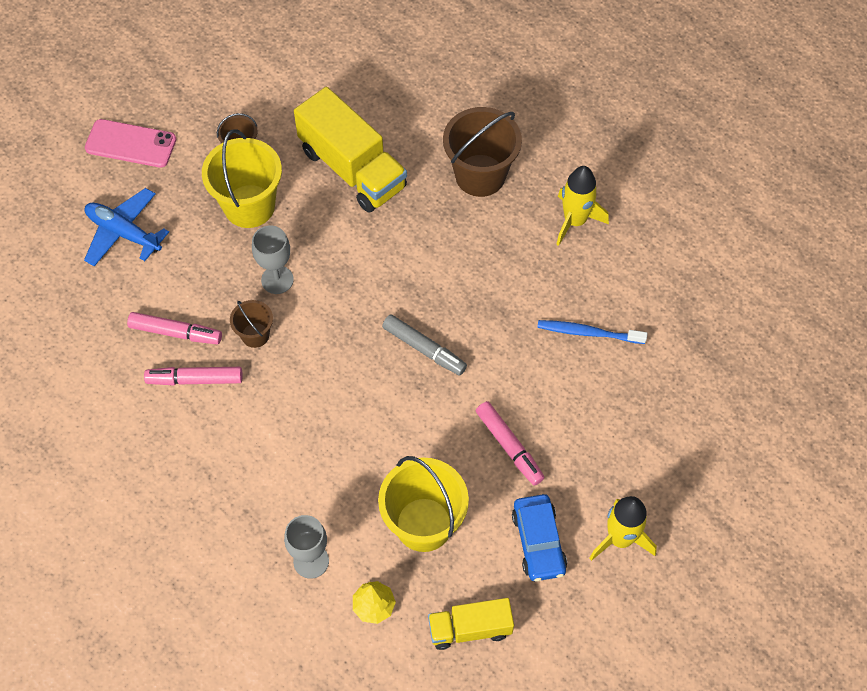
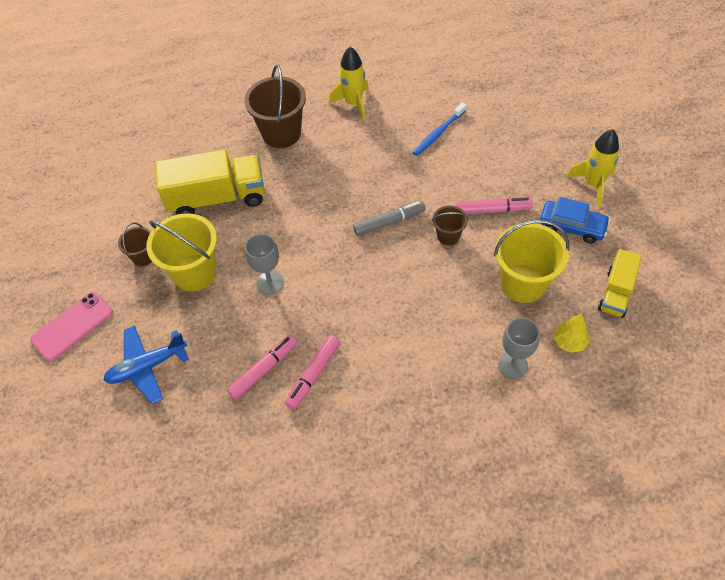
camera: 55 degrees left, 5 degrees down
brown bucket [230,300,273,348] -> brown bucket moved to [432,206,468,245]

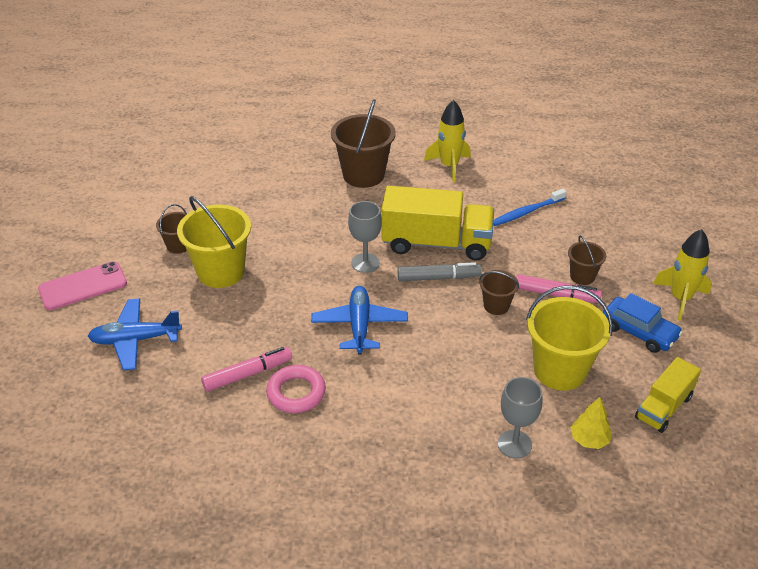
camera: 15 degrees right, 15 degrees down
yellow truck [155,149,265,215] -> yellow truck moved to [381,186,494,261]
grey goblet [245,234,284,295] -> grey goblet moved to [348,201,382,273]
pink marker [285,335,340,410] -> pink ring [266,365,326,413]
none -> blue plane [311,286,408,354]
none -> brown bucket [568,236,606,285]

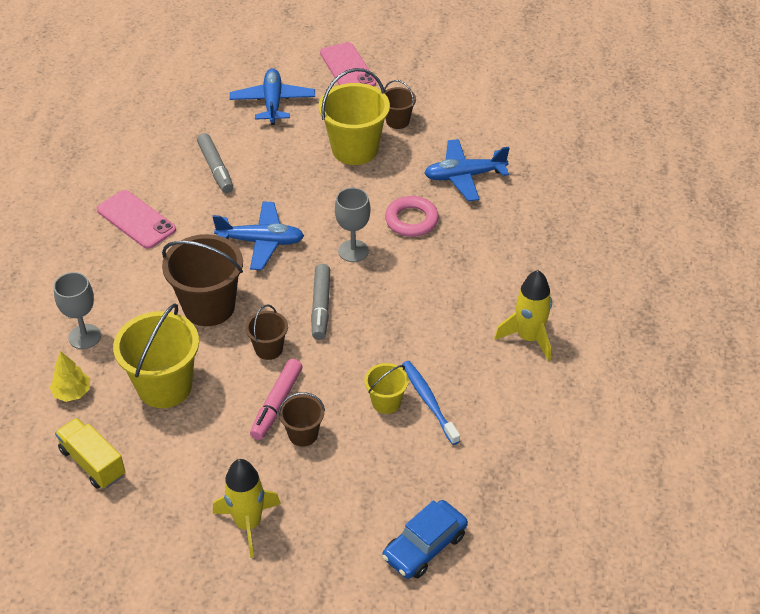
camera: 95 degrees right, 5 degrees up
pink marker [201,347,292,392] -> grey marker [197,133,233,193]
pink ring [266,365,326,413] -> pink ring moved to [385,196,439,237]
brown bucket [331,99,396,188] -> brown bucket moved to [162,234,243,326]
yellow truck [381,186,494,261] -> none
blue car [603,293,683,353] -> blue car moved to [382,500,468,579]
none -> pink phone [97,190,176,249]
none -> yellow bucket [364,363,409,414]
none -> blue plane [424,139,510,201]

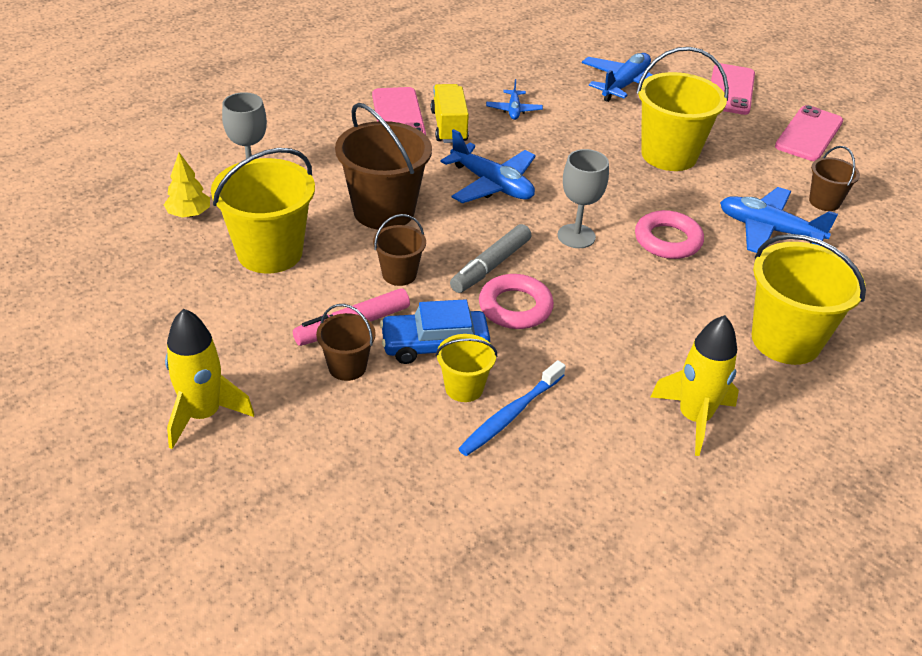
camera: 35 degrees right, 5 degrees down
yellow truck [55,418,125,489] -> yellow truck moved to [431,84,469,143]
grey marker [197,133,233,193] -> blue plane [486,79,543,120]
blue car [382,500,468,579] -> blue car moved to [380,299,490,364]
brown bucket [384,80,416,129] -> brown bucket moved to [809,146,860,211]
blue toothbrush [402,361,460,445] -> blue toothbrush turned 150 degrees counterclockwise [458,360,566,456]
none -> pink ring [479,274,554,329]
none -> yellow bucket [751,234,866,365]
none -> pink phone [775,105,843,161]

